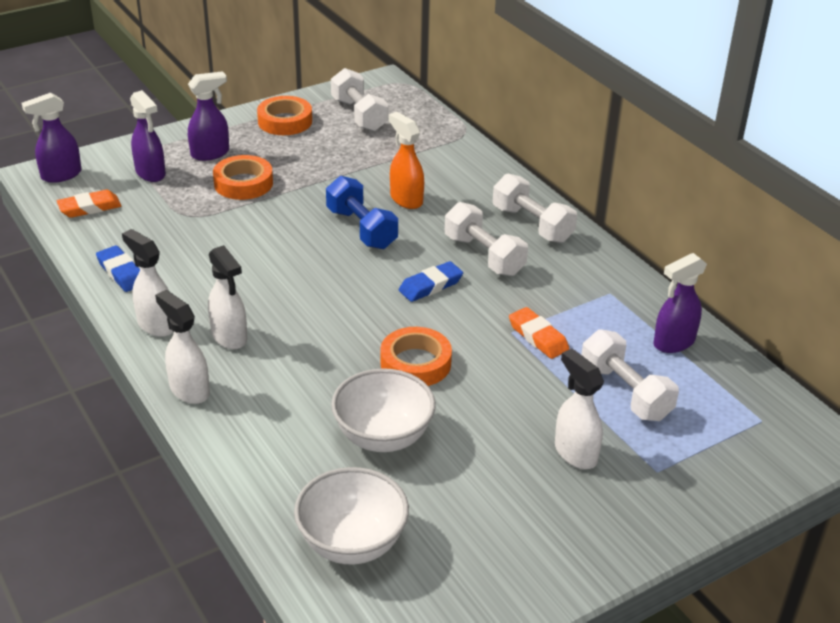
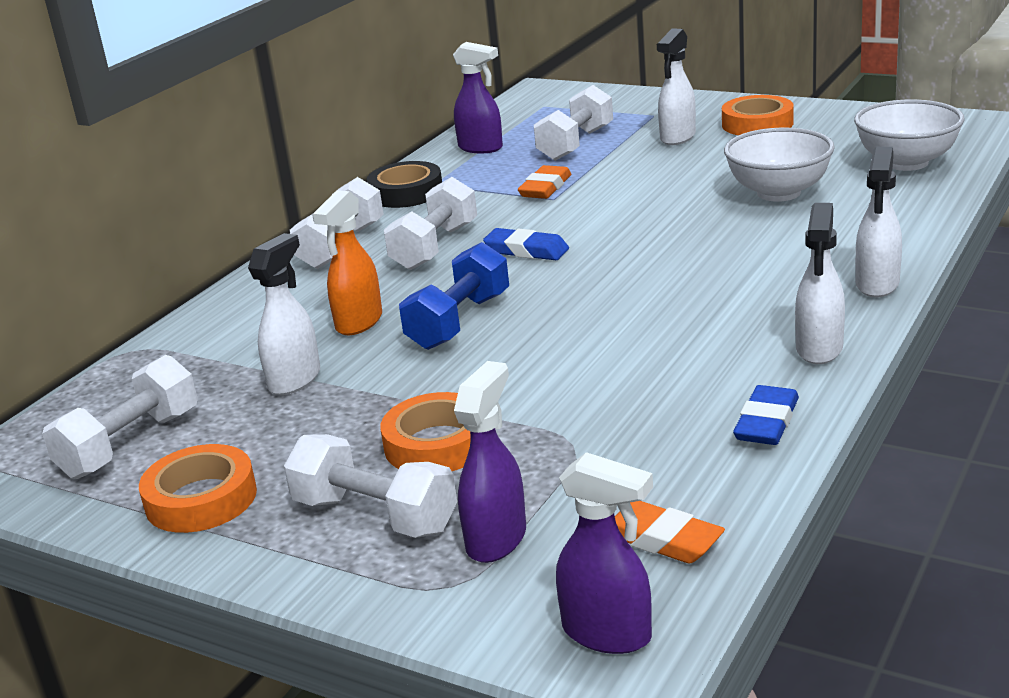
camera: 115 degrees left, 10 degrees down
purple spray bottle [188,71,229,161] -> white dumbbell [284,434,457,538]
white spray bottle [208,245,247,349] -> white spray bottle moved to [248,233,320,395]
orange tape [380,327,452,386] -> orange tape moved to [722,95,793,135]
none -> black tape [367,161,442,208]

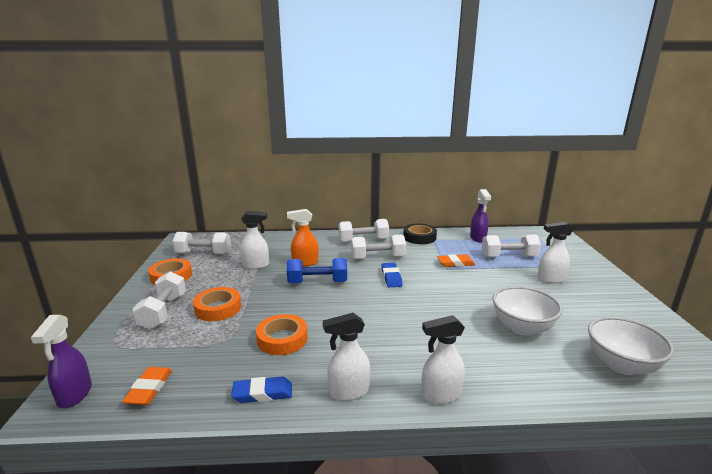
camera: 55 degrees right, 5 degrees down
purple spray bottle [454,361,526,563] -> none
orange tape [722,95,793,135] -> orange tape moved to [256,314,308,355]

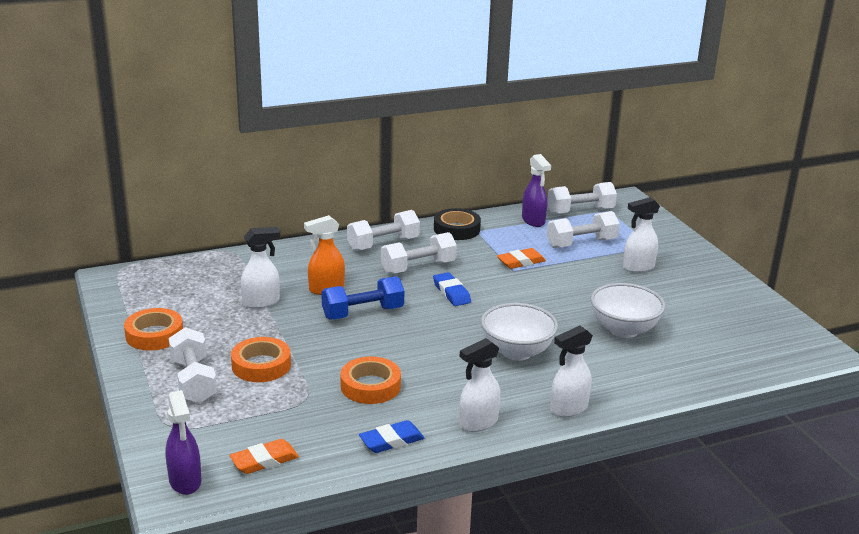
camera: 20 degrees left, 5 degrees up
orange eraser [122,367,172,405] -> orange eraser turned 75 degrees clockwise [229,439,299,474]
white dumbbell [172,232,231,254] -> white dumbbell moved to [547,182,617,215]
white bowl [588,316,674,375] -> white bowl moved to [481,303,558,361]

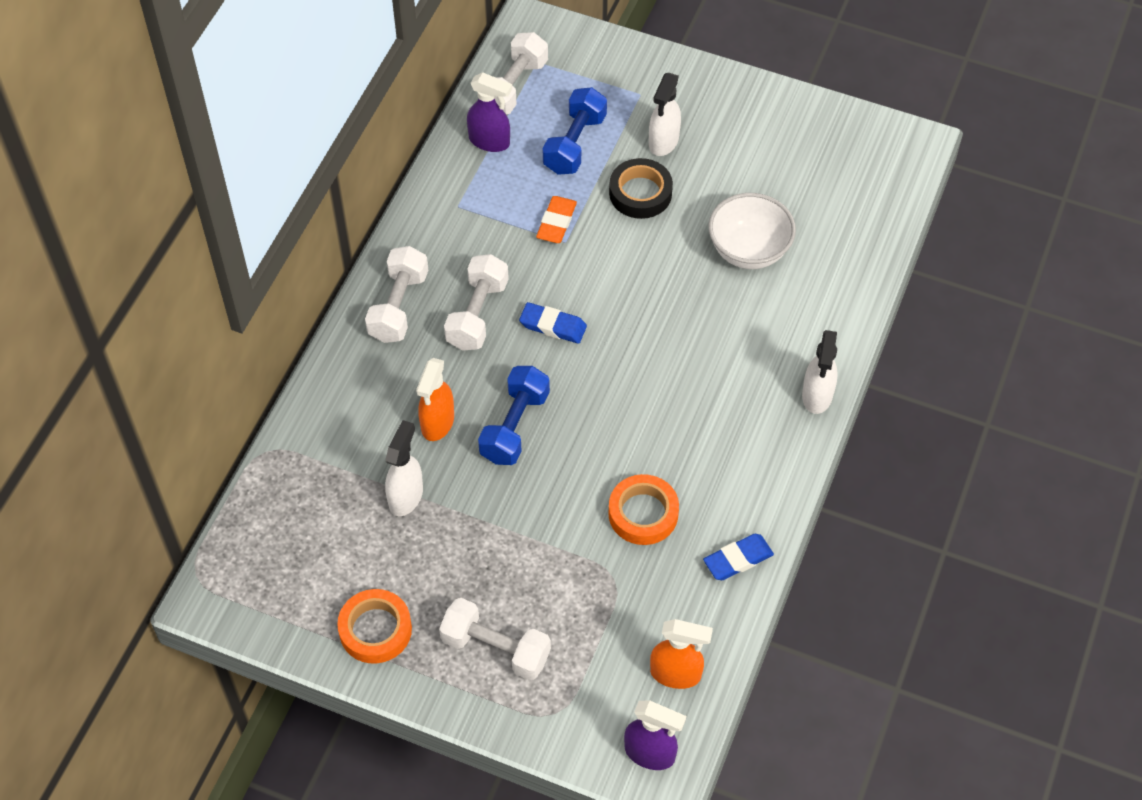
camera: 45 degrees left, 30 degrees up
orange eraser [229,439,299,474] -> orange spray bottle [650,619,713,689]
orange tape [231,337,291,382] -> none
blue eraser [359,420,425,453] -> blue eraser turned 45 degrees clockwise [703,534,774,580]
black tape [434,208,481,240] -> black tape moved to [609,158,673,219]
white spray bottle [459,338,501,432] -> none
white bowl [481,303,558,361] -> none
white dumbbell [547,211,620,248] -> blue dumbbell [543,87,607,175]

